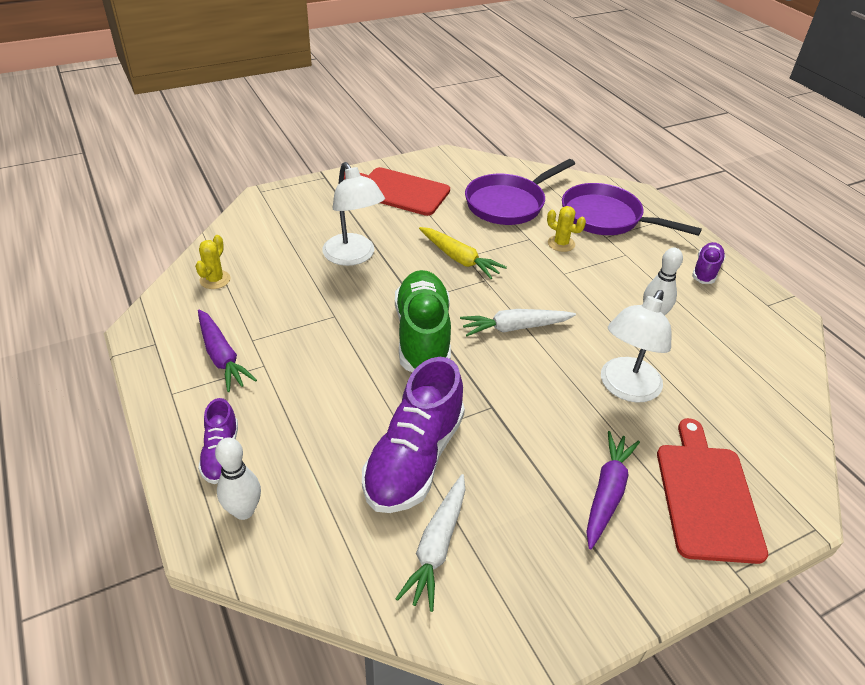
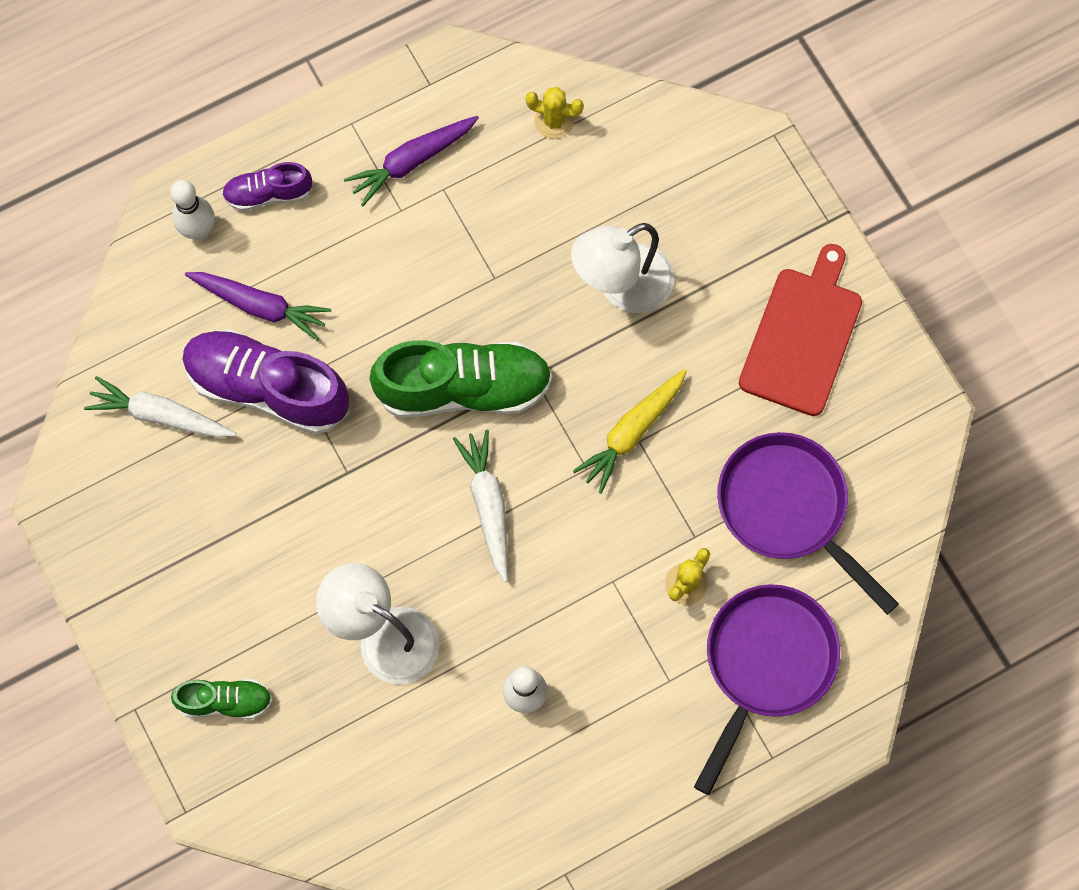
camera: 90 degrees right, 30 degrees up
purple carrot [586,431,640,549] -> purple carrot moved to [185,272,331,341]
red cutting board [657,418,768,564] -> green shoe [171,679,273,719]
purple shoe [692,242,726,284] -> none

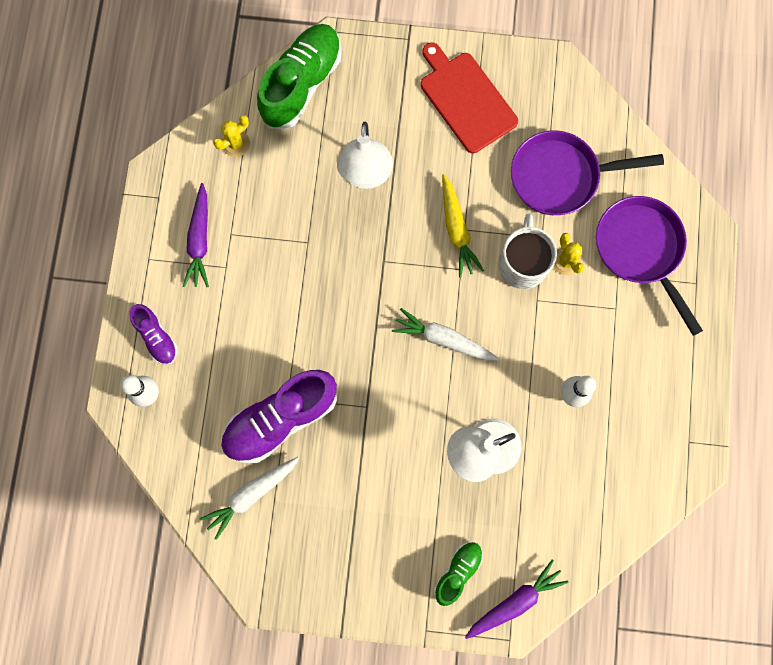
camera: 55 degrees left, 5 degrees up
purple carrot [185,272,331,341] -> purple carrot moved to [465,559,569,639]
purple shoe [222,162,313,211] -> purple shoe turned 60 degrees counterclockwise [129,304,178,365]
green shoe [369,340,552,418] -> green shoe moved to [257,24,342,129]
none -> white mug [498,213,557,289]

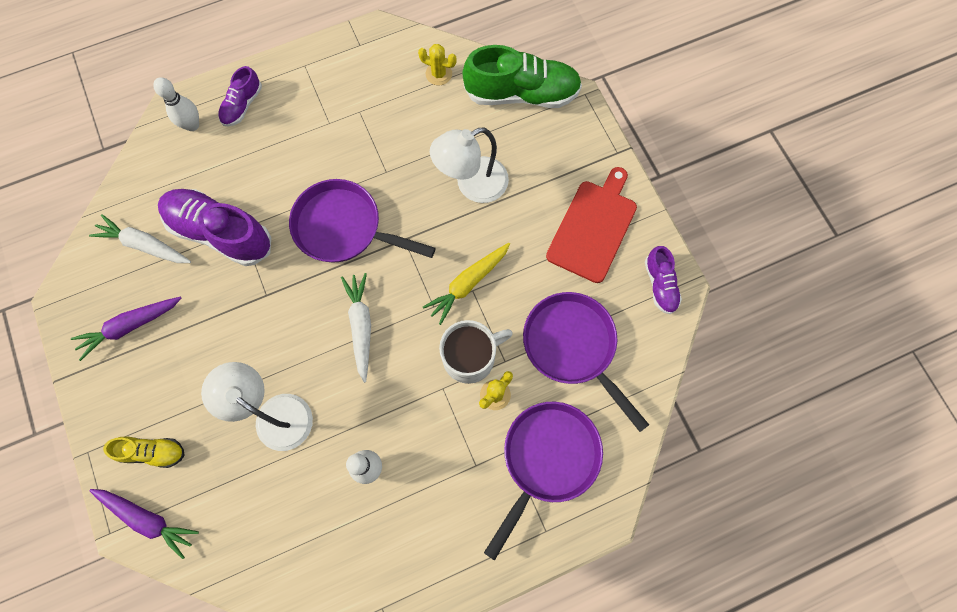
camera: 60 degrees right, 5 degrees down
purple carrot [183,183,209,287] -> purple carrot moved to [71,297,182,361]
green shoe [434,542,483,606] -> yellow shoe [103,436,185,468]
none -> purple pan [289,179,436,263]
none -> purple shoe [645,246,682,314]

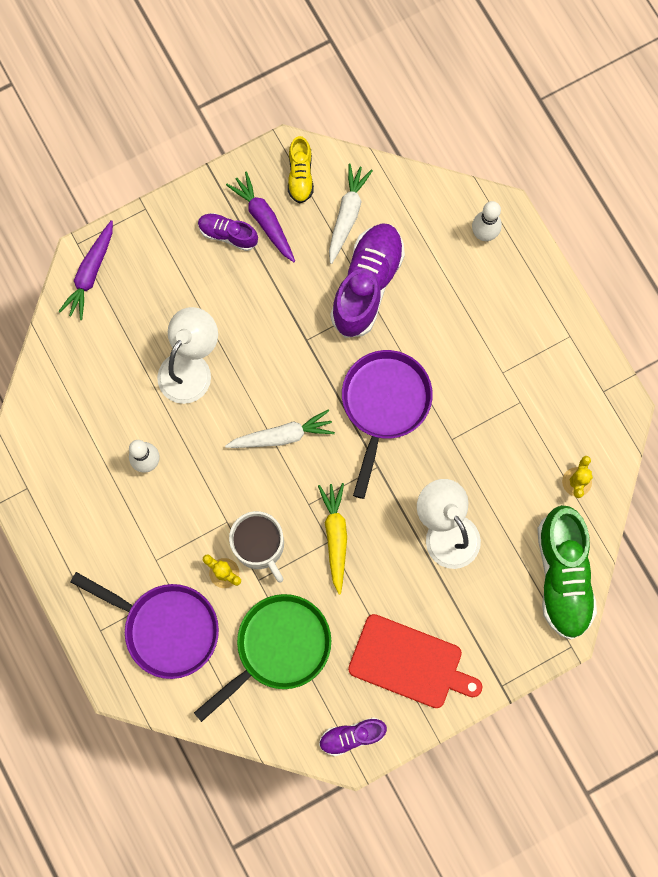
camera: 85 degrees right, 5 degrees up
yellow shoe [103,436,185,468] -> yellow shoe moved to [288,136,314,203]
purple shoe [218,66,262,126] -> purple shoe moved to [198,213,258,251]
yellow carrot [423,243,510,325] -> yellow carrot turned 45 degrees clockwise [318,483,347,594]
purple pan [523,292,649,432] -> green pan [194,594,331,722]

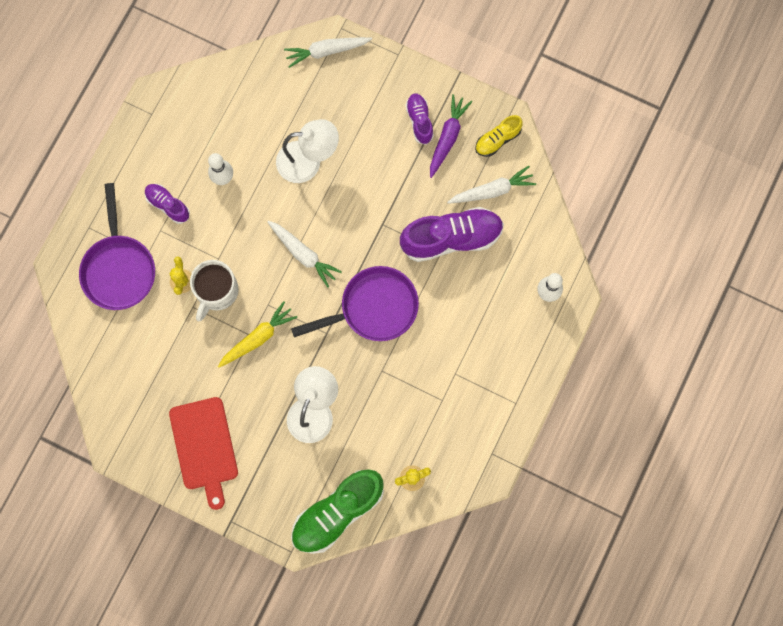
camera: 55 degrees right, 0 degrees up
purple carrot [59,220,113,320] -> white carrot [284,37,372,68]
green pan [194,594,331,722] -> none
purple shoe [319,717,387,756] -> purple shoe moved to [145,184,190,224]

